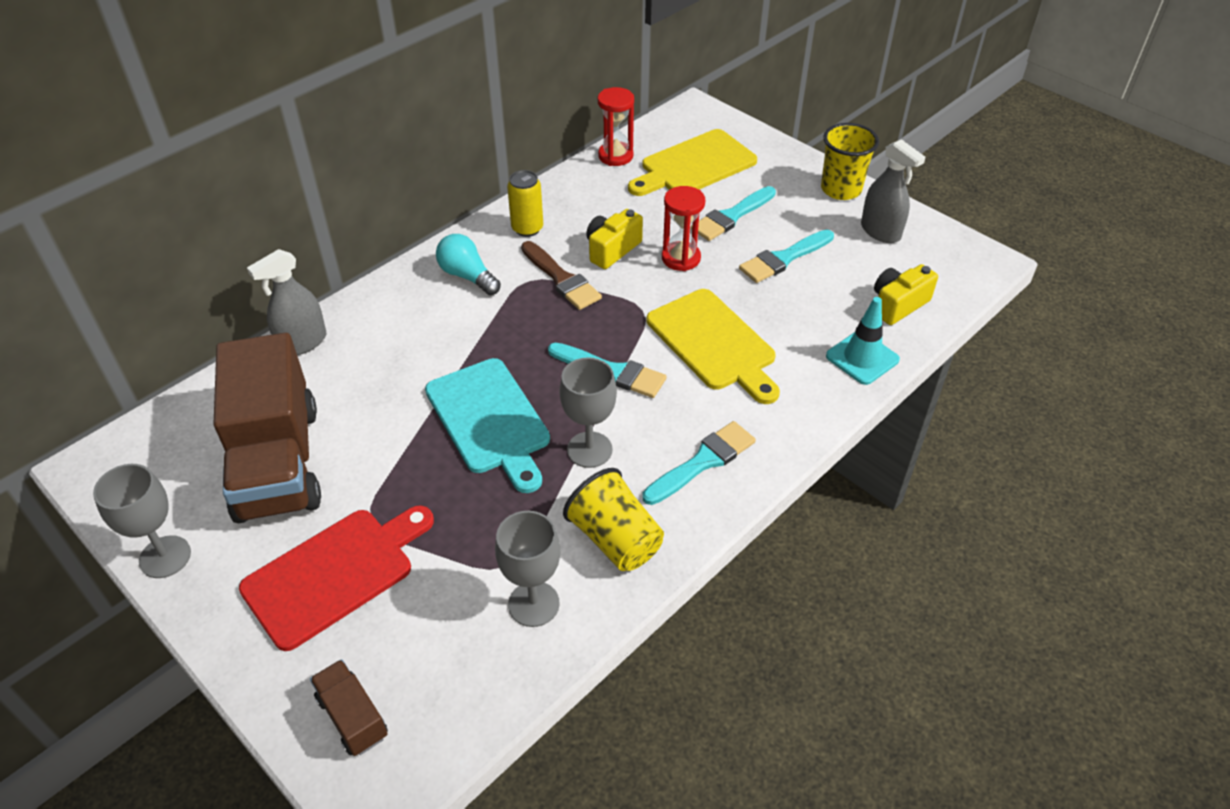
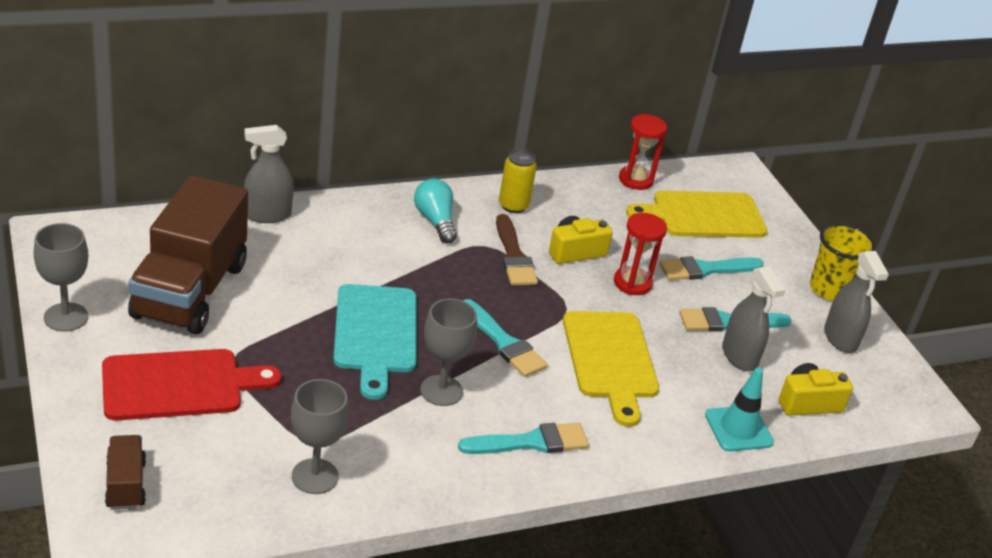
camera: 20 degrees right, 10 degrees down
yellow cup [563,468,664,571] -> none
none -> grey spray bottle [722,266,786,371]

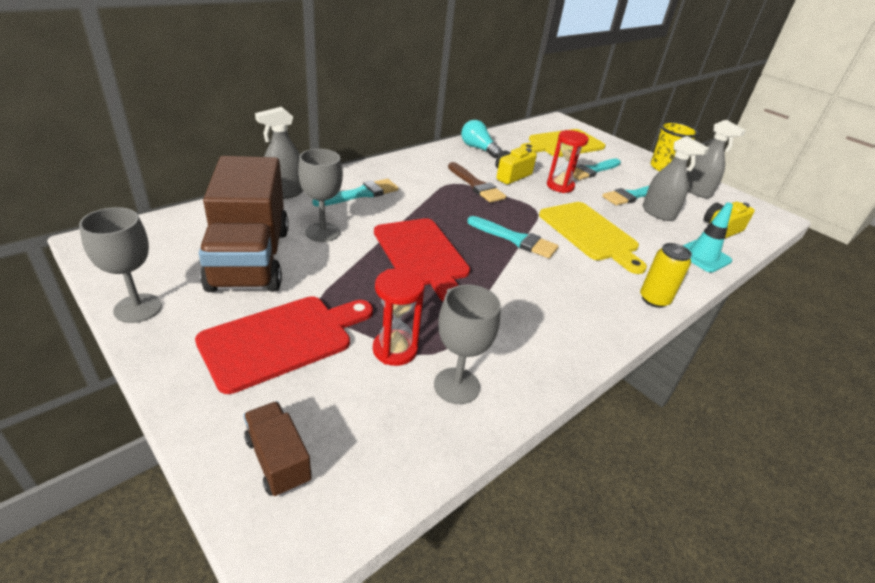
camera: 20 degrees left, 0 degrees up
turquoise cutting board [333,284,417,400] -> red cutting board [374,218,470,302]
turquoise light bulb [414,179,457,243] -> turquoise light bulb moved to [461,120,502,158]
grey goblet [420,299,477,406] -> grey goblet moved to [298,149,343,242]
turquoise brush [458,423,589,454] -> turquoise brush moved to [312,179,399,207]
yellow can [499,150,537,213] -> yellow can moved to [640,243,692,308]
red hourglass [619,114,667,190] -> red hourglass moved to [373,268,425,366]

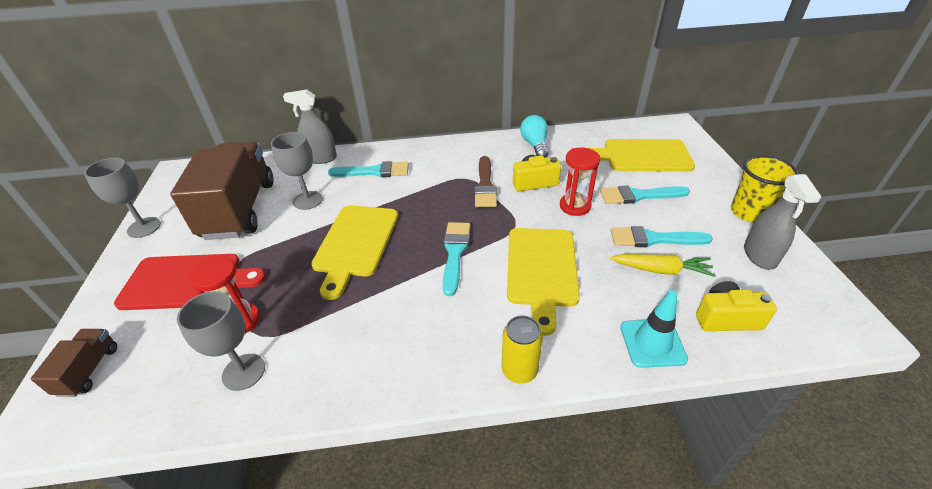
camera: 40 degrees right, 5 degrees up
brown truck [199,156,289,292] -> brown truck turned 150 degrees clockwise [170,141,273,240]
red cutting board [374,218,470,302] -> yellow cutting board [311,205,398,300]
turquoise brush [467,216,559,258] -> turquoise brush turned 150 degrees counterclockwise [443,222,470,296]
grey spray bottle [643,136,709,221] -> yellow carrot [610,254,716,277]

